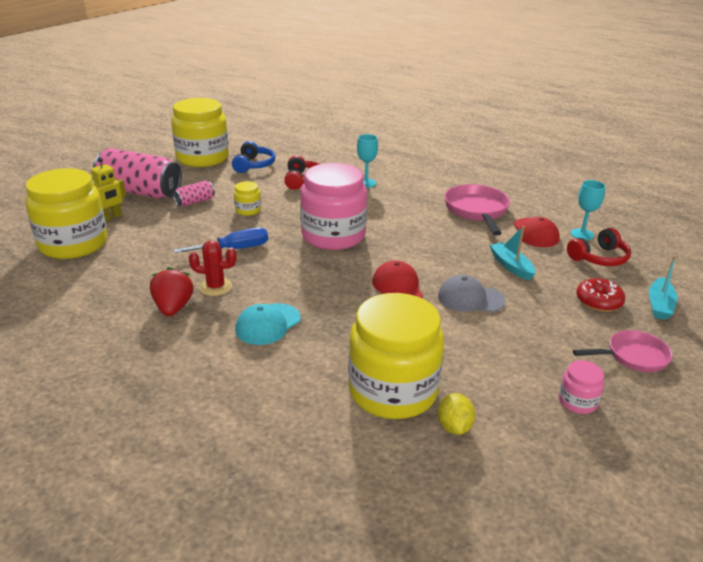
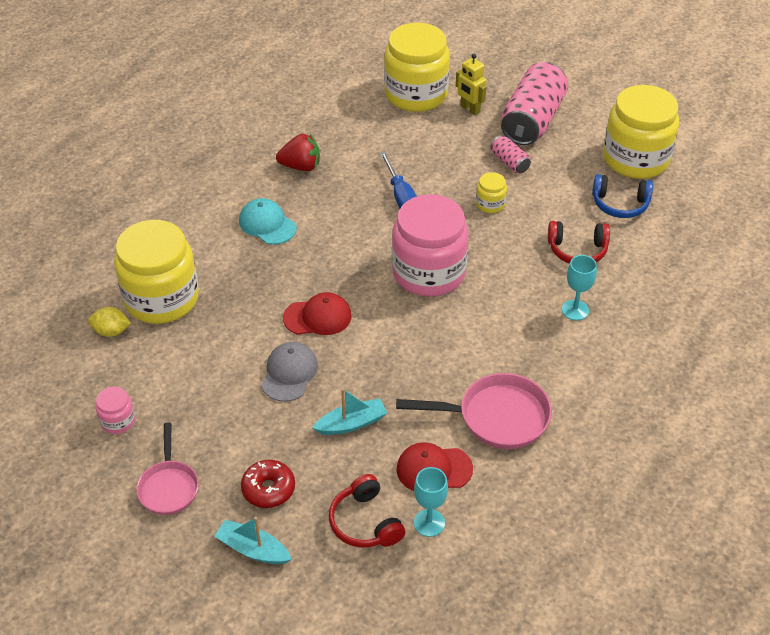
camera: 95 degrees right, 15 degrees up
red cactus [188,240,237,296] -> none

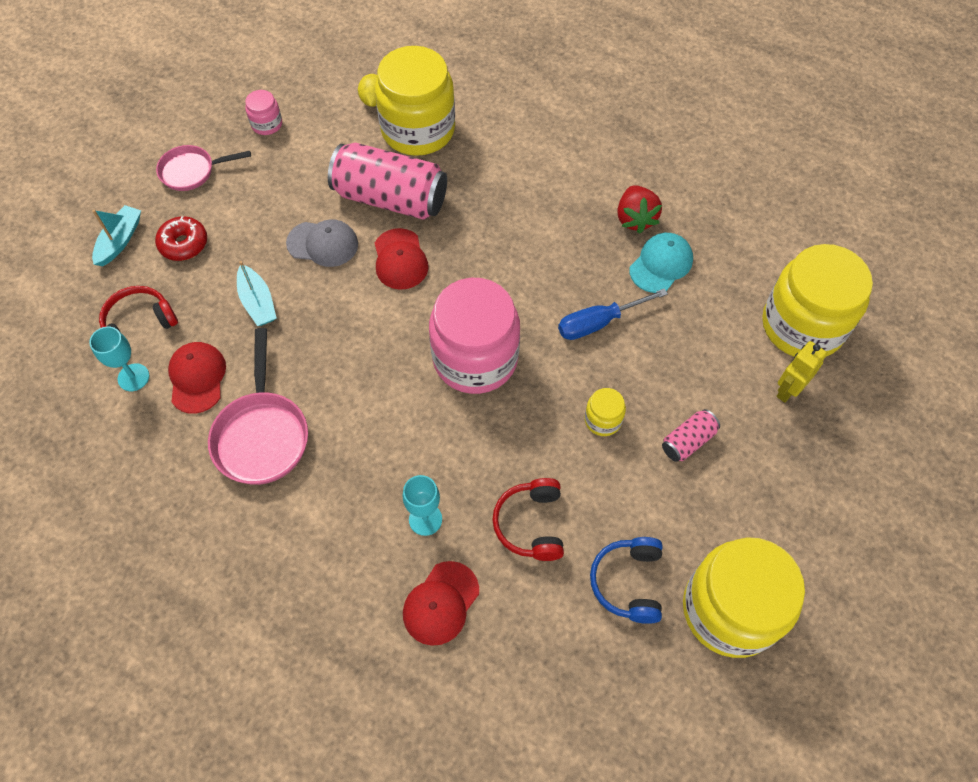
camera: 85 degrees right, 15 degrees up
turquoise cap [239,198,297,245] -> turquoise cap moved to [629,233,693,293]
pink can [501,62,568,145] -> pink can moved to [328,142,447,220]
none -> red cap [403,561,479,646]

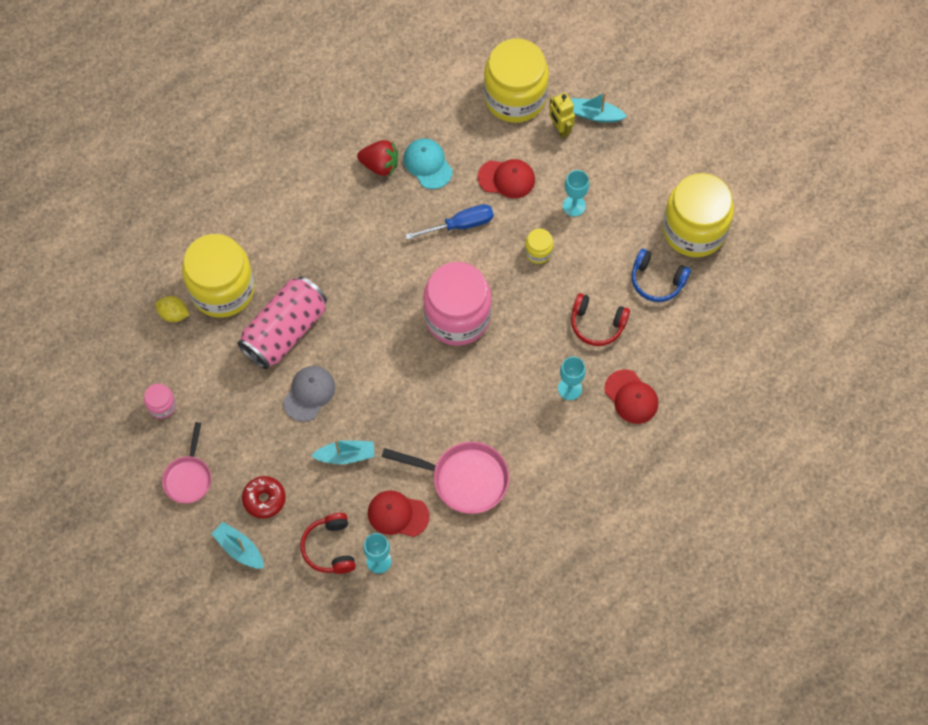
camera: 70 degrees left, 5 degrees up
red cap [375,228,428,290] -> red cap moved to [478,159,535,198]
blue screwdriver [558,288,668,340] -> blue screwdriver turned 105 degrees counterclockwise [405,204,494,240]
pink can [662,409,720,462] -> turquoise goblet [563,170,589,217]
none -> turquoise boat [571,92,627,122]

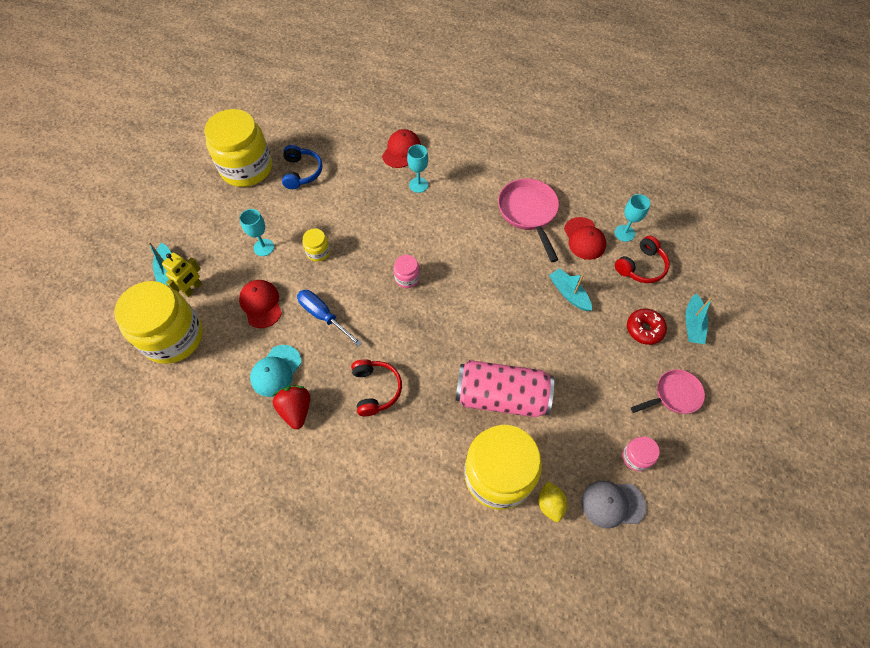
camera: 120 degrees left, 5 degrees down
grey cap [283,366,335,422] -> grey cap moved to [581,481,646,529]
pink jar [423,262,492,346] -> pink jar [394,255,420,288], size x0.43
red headphones [571,293,630,346] -> red headphones moved to [351,359,402,416]

